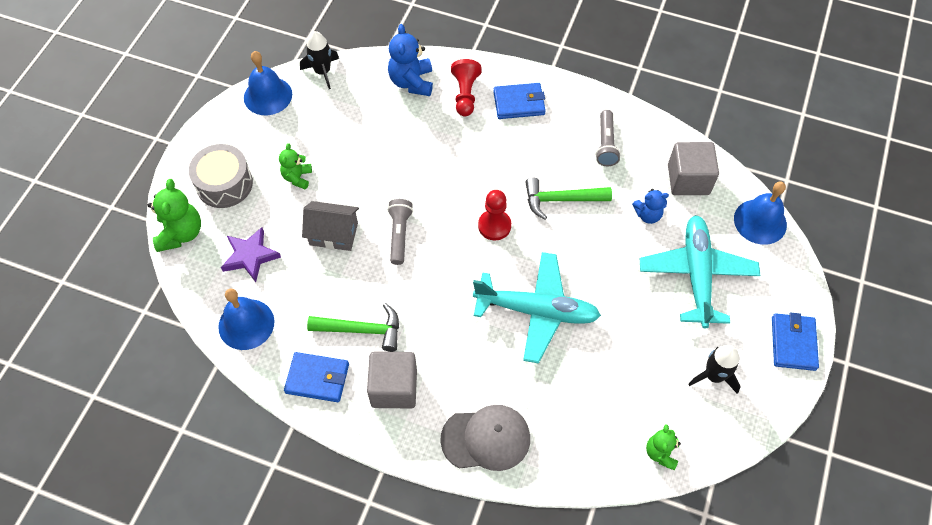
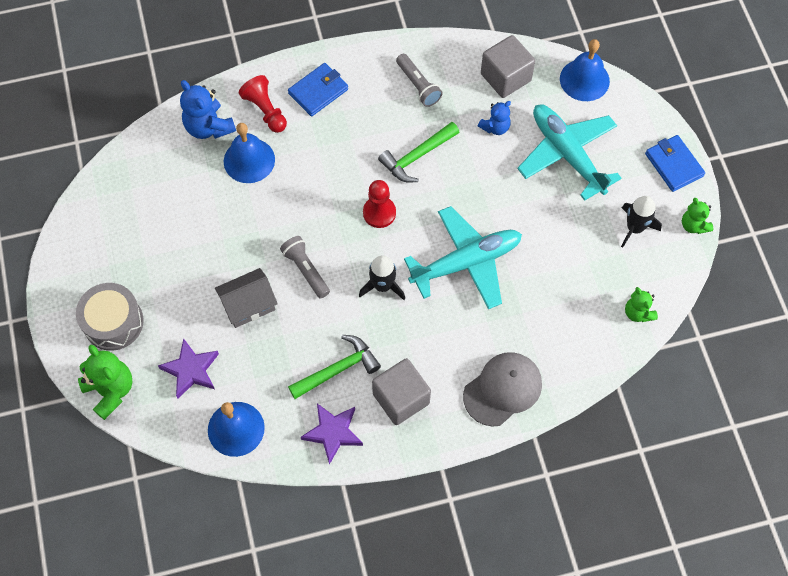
camera: 35 degrees left, 5 degrees up
blue bell [244,51,292,115] -> blue bell moved to [224,123,275,183]
green teddy bear [279,143,312,189] -> green teddy bear moved to [682,198,713,234]
blue wallet [284,352,349,402] -> purple star [301,403,363,465]
black rocket [300,31,339,89] -> black rocket moved to [359,255,405,300]

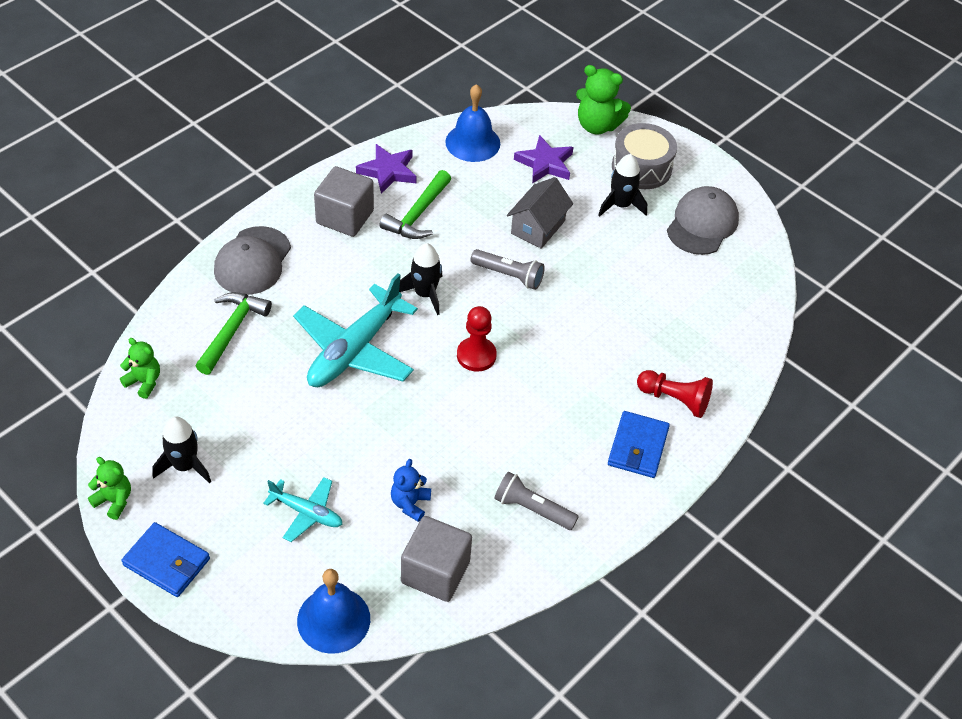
camera: 145 degrees right, 15 degrees down
blue teddy bear [180,80,236,139] -> none
blue bell [224,123,275,183] -> none
green hammer [378,122,459,183] -> green hammer moved to [196,292,272,375]
turquoise plane [517,104,622,201] -> turquoise plane [263,477,343,542], size x0.53
none -> black rocket [599,154,647,216]
none -> grey cap [667,186,739,255]

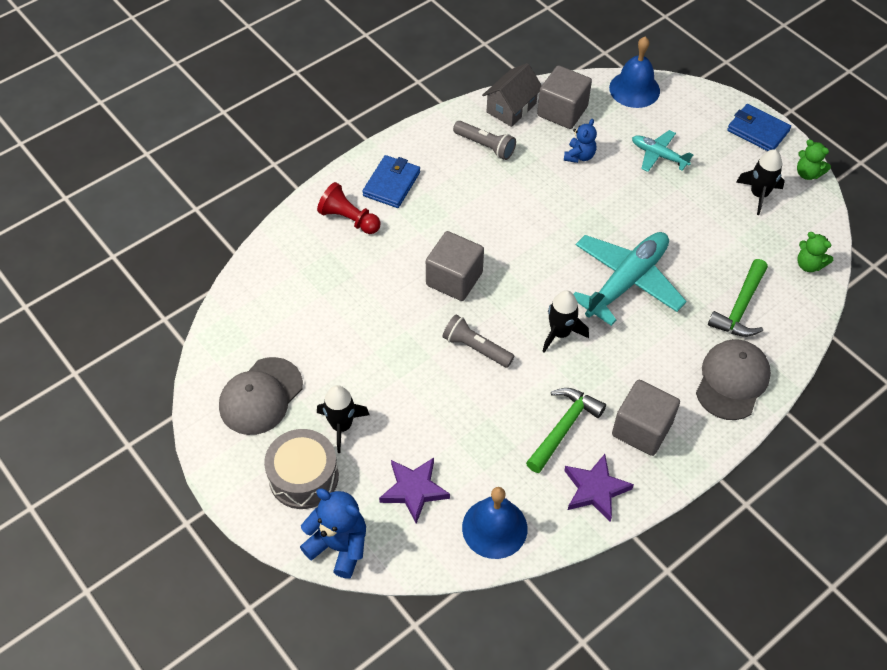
camera: 170 degrees left, 5 degrees up
red pawn [457,306,497,372] -> none
grey house [507,177,573,249] -> grey house moved to [482,63,542,127]
green teddy bear [576,65,631,135] -> blue teddy bear [300,488,366,578]
none -> grey cube [426,231,484,301]

